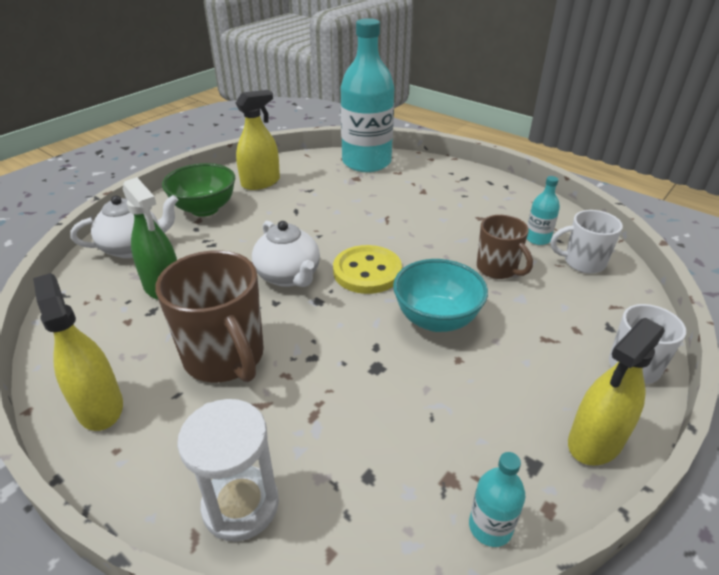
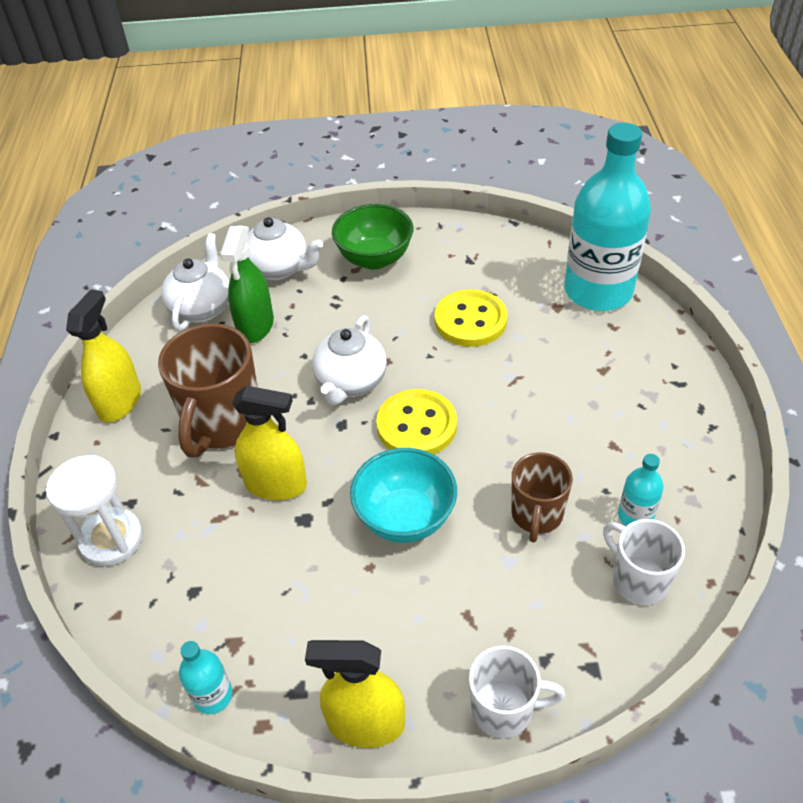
camera: 50 degrees right, 10 degrees up
yellow spray bottle [236,90,280,190] -> yellow spray bottle moved to [232,386,307,500]
none -> white teapot [161,233,229,331]
none -> yellow button [435,289,507,347]

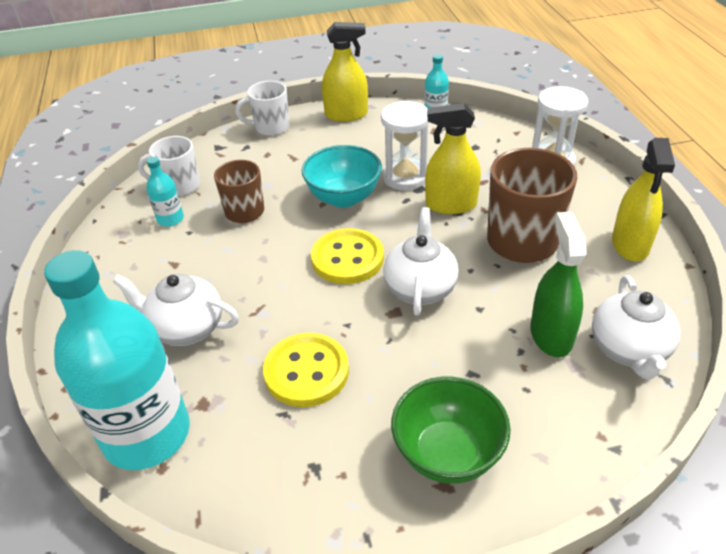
camera: 170 degrees right, 5 degrees down
white teapot [237,217,323,280] -> white teapot moved to [113,274,239,346]
white mug [603,519,685,605] -> white mug turned 135 degrees clockwise [138,136,200,196]
none -> white hourglass [381,100,429,190]

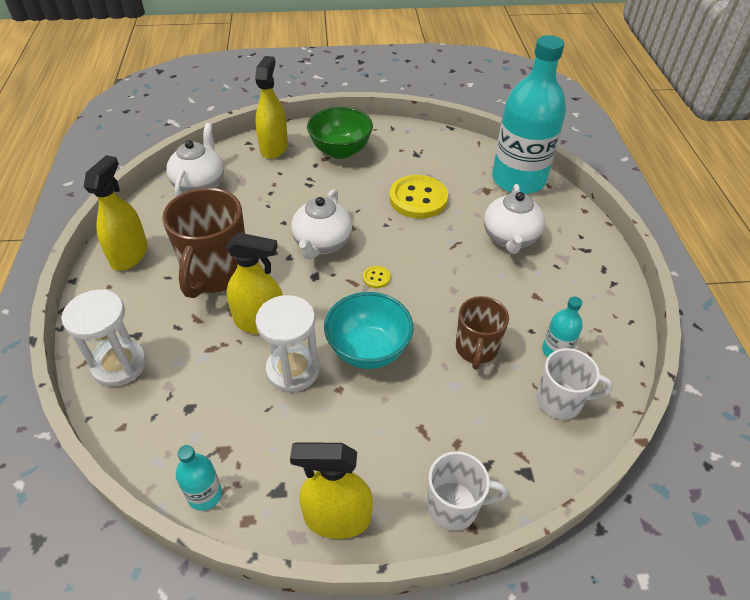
camera: 175 degrees left, 5 degrees up
white teapot [113,274,239,346] -> white teapot turned 75 degrees clockwise [484,184,545,254]
yellow button [311,228,384,284] -> yellow button [363,266,390,288], size x0.42
green spray bottle [530,212,587,357] -> none
none -> yellow spray bottle [255,56,288,159]

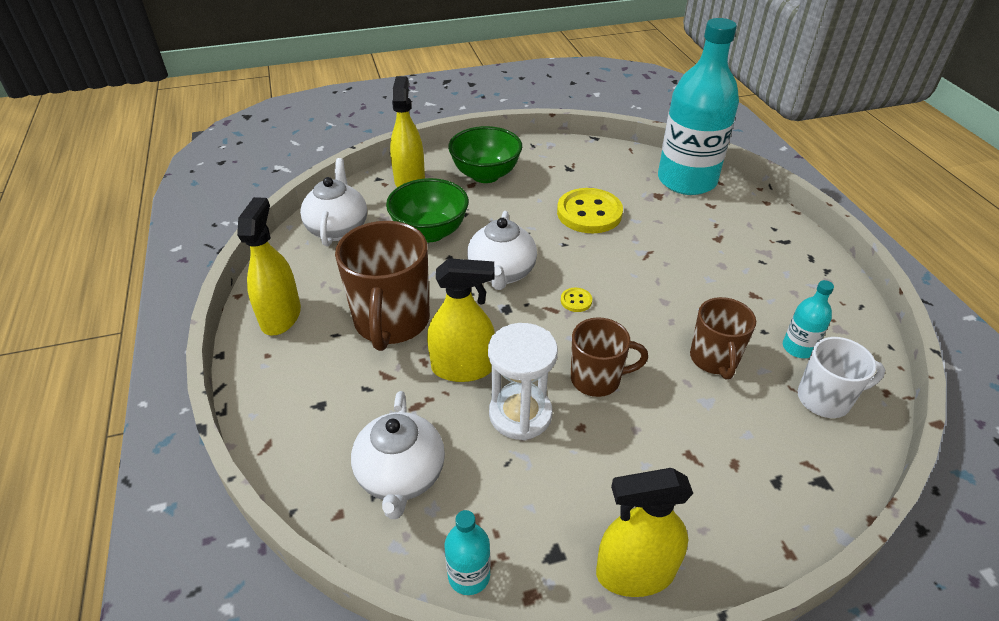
camera: 10 degrees left, 5 degrees down
white hourglass [61,289,147,387] -> none
turquoise bowl [324,292,413,369] -> brown mug [571,317,648,397]
white mug [427,451,508,531] -> none
white teapot [484,184,545,254] -> white teapot moved to [351,391,445,519]
none -> green bowl [386,178,469,242]

